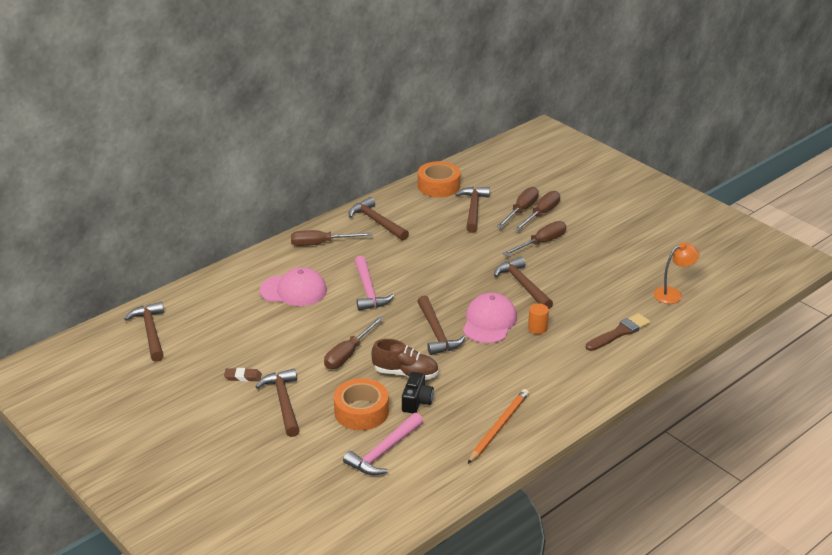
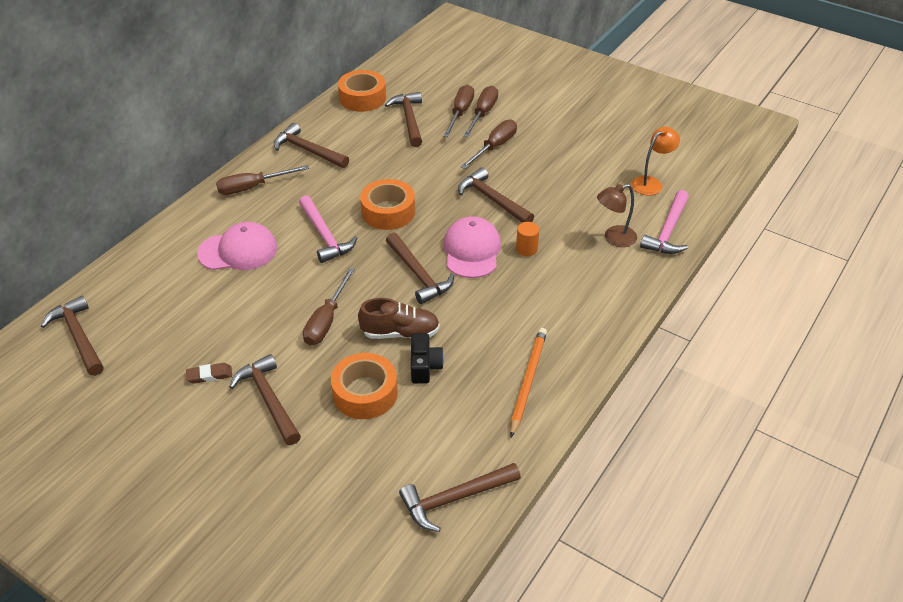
camera: 15 degrees left, 10 degrees up
pink hammer [343,413,423,475] -> pink hammer moved to [640,190,689,254]
brown brush [586,313,650,351] -> brown lamp [597,184,637,247]
none -> orange tape [360,179,415,230]
none -> brown hammer [399,463,521,532]

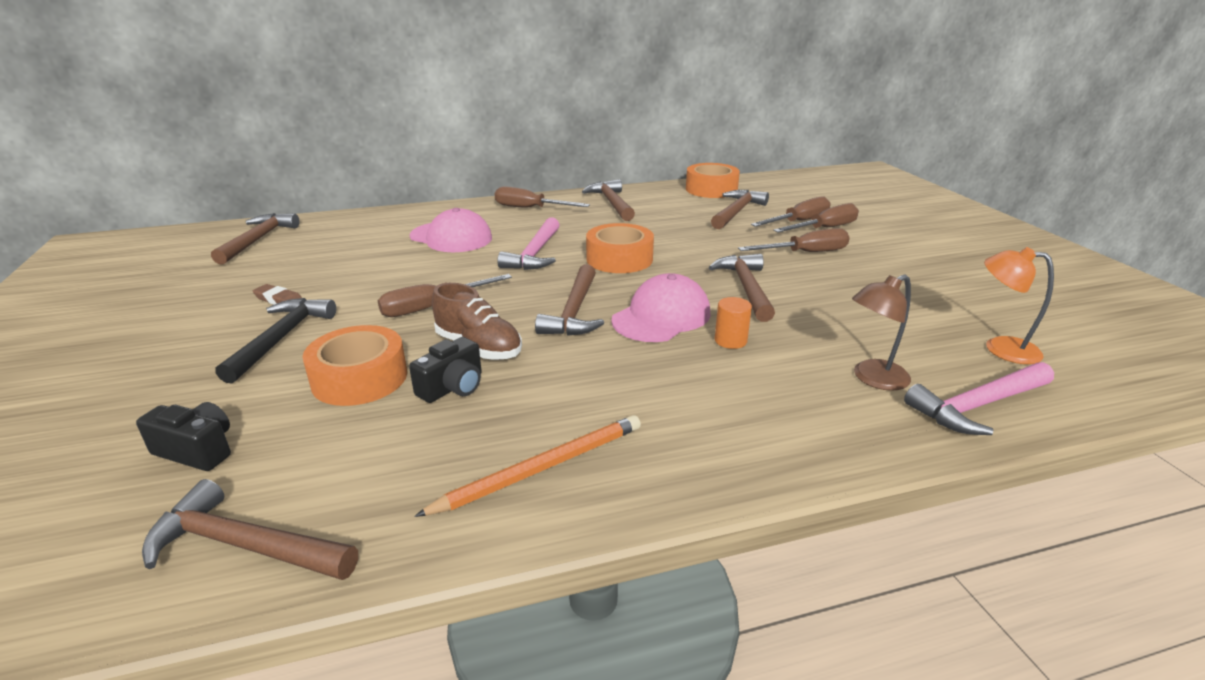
camera: 40 degrees right, 15 degrees down
brown hammer [229,354,301,445] -> black hammer [215,298,336,383]
brown lamp [597,184,637,247] -> brown lamp turned 45 degrees counterclockwise [852,274,911,391]
orange lamp [631,127,680,196] -> orange lamp turned 150 degrees counterclockwise [984,247,1054,364]
none -> black camera [136,402,231,471]

